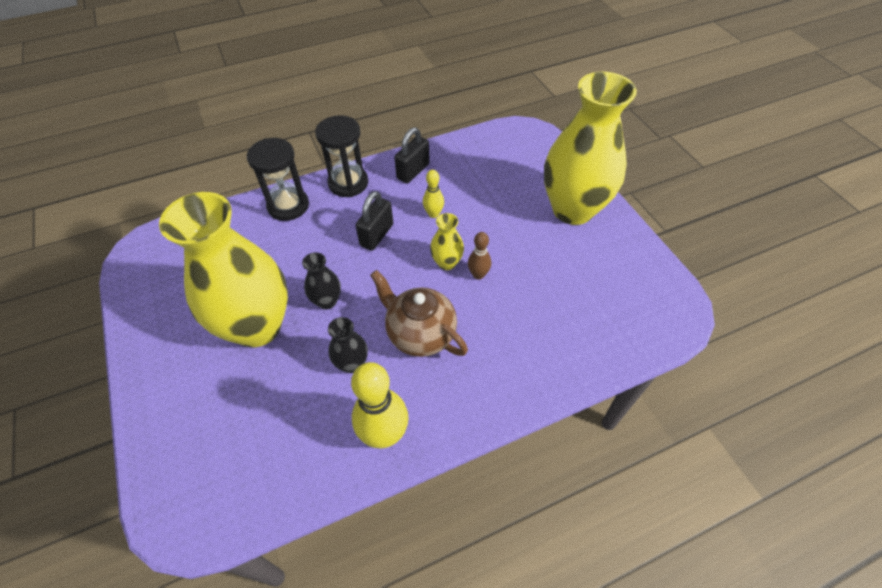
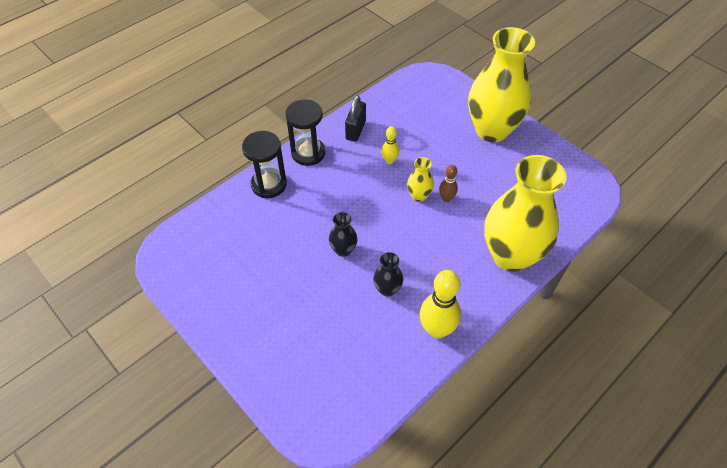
camera: 20 degrees left, 0 degrees up
yellow vase [159,192,288,347] -> yellow vase moved to [484,155,567,272]
black padlock [356,191,393,251] -> none
brown teapot [370,270,468,357] -> none

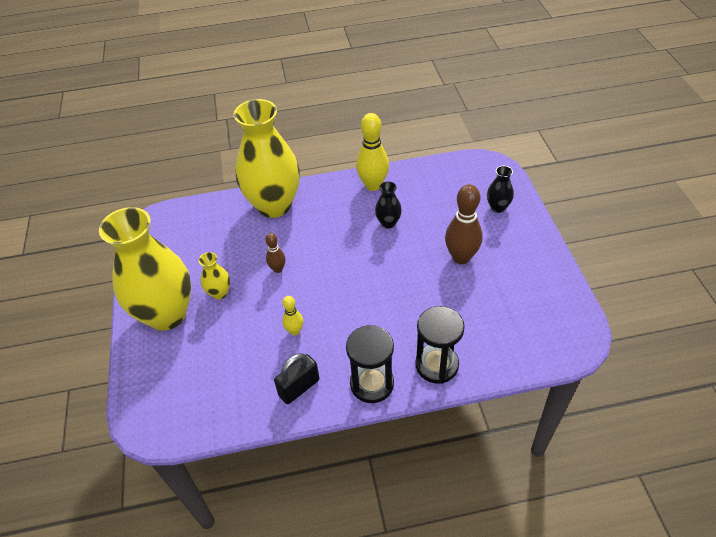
camera: 145 degrees left, 5 degrees down
black vase [329,212,357,257] -> black vase moved to [487,166,514,213]
yellow vase [407,157,434,202] -> yellow vase moved to [198,252,230,300]
none -> brown bowling pin [445,184,483,264]

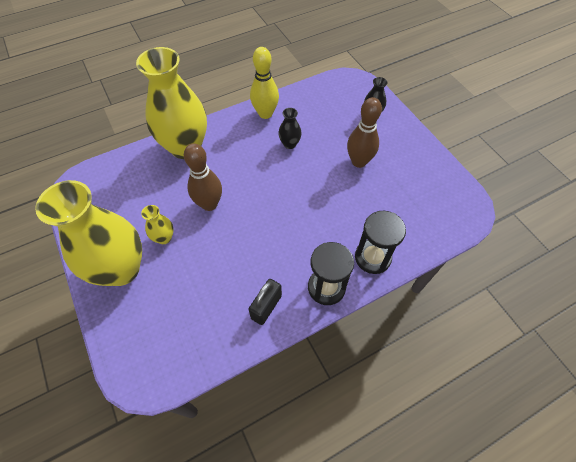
camera: 20 degrees left, 10 degrees up
brown bowling pin [266,233,286,273] -> brown bowling pin [184,143,222,211], size x1.87
yellow bowling pin [282,296,303,335] -> none

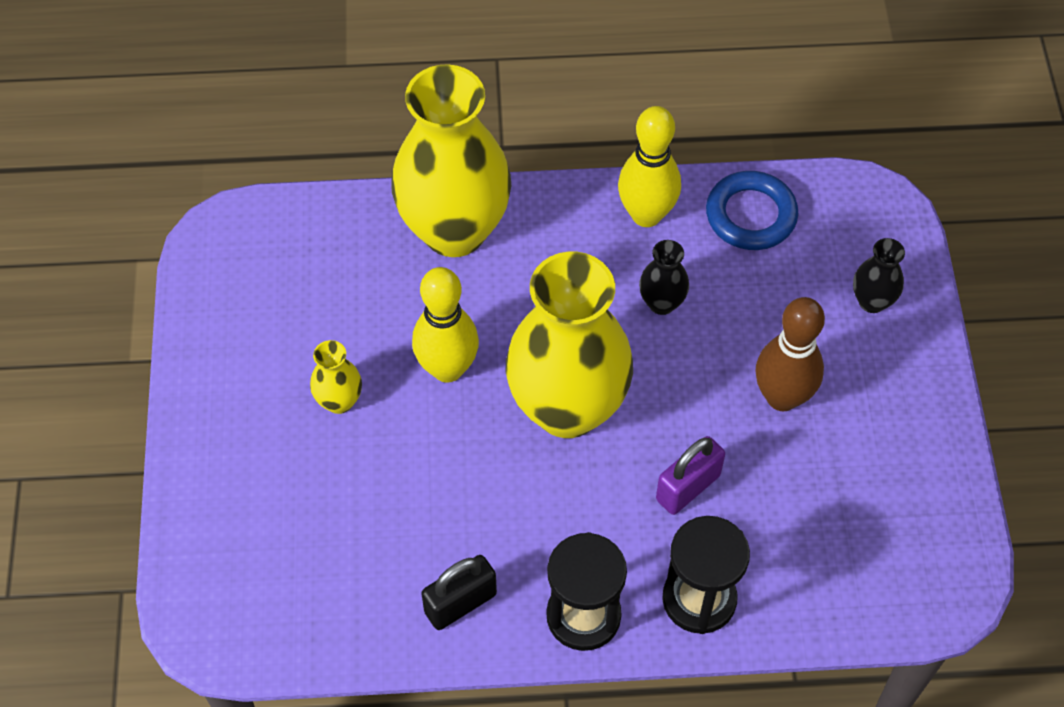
camera: 25 degrees right, 0 degrees up
yellow vase [35,180,142,286] -> yellow vase moved to [506,252,633,438]
brown bowling pin [184,143,222,211] -> yellow bowling pin [412,267,479,383]
none -> purple padlock [656,436,725,515]
none -> blue ring [706,171,798,250]

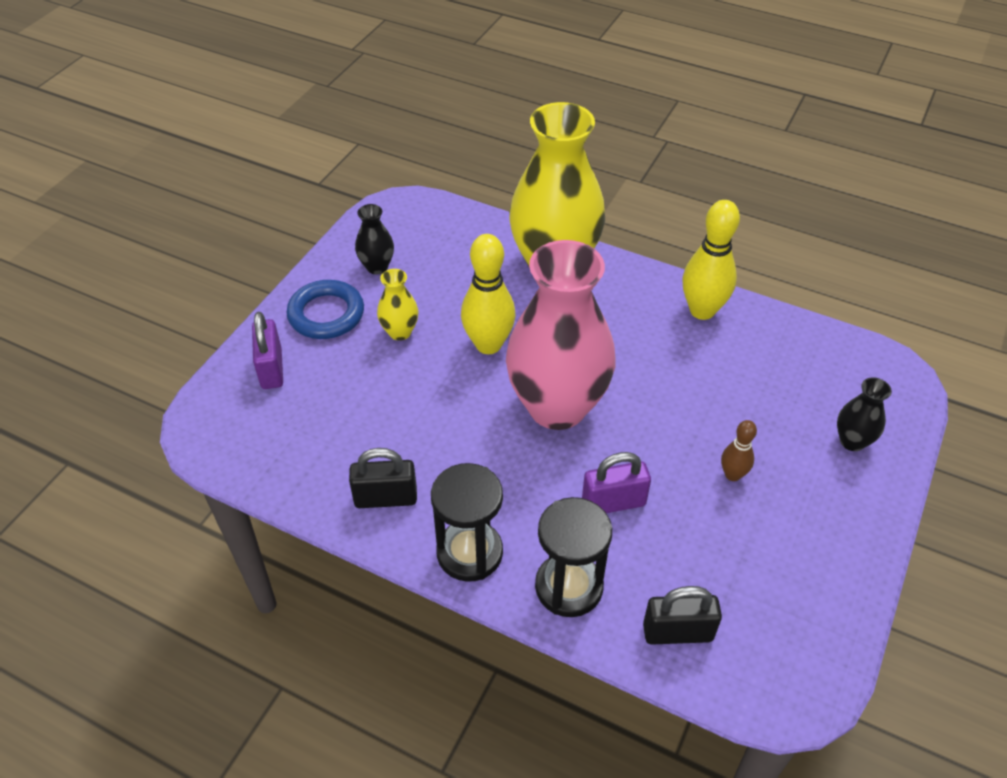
camera: 30 degrees right, 10 degrees down
yellow vase [506,252,633,438] -> pink vase [506,240,616,430]
black vase [639,240,689,315] -> black vase moved to [355,204,394,274]
blue ring [706,171,798,250] -> blue ring moved to [287,280,364,339]
brown bowling pin [755,297,825,411] -> brown bowling pin [721,420,757,481], size x0.53
none -> purple padlock [252,312,283,389]
none -> black padlock [643,586,722,645]

